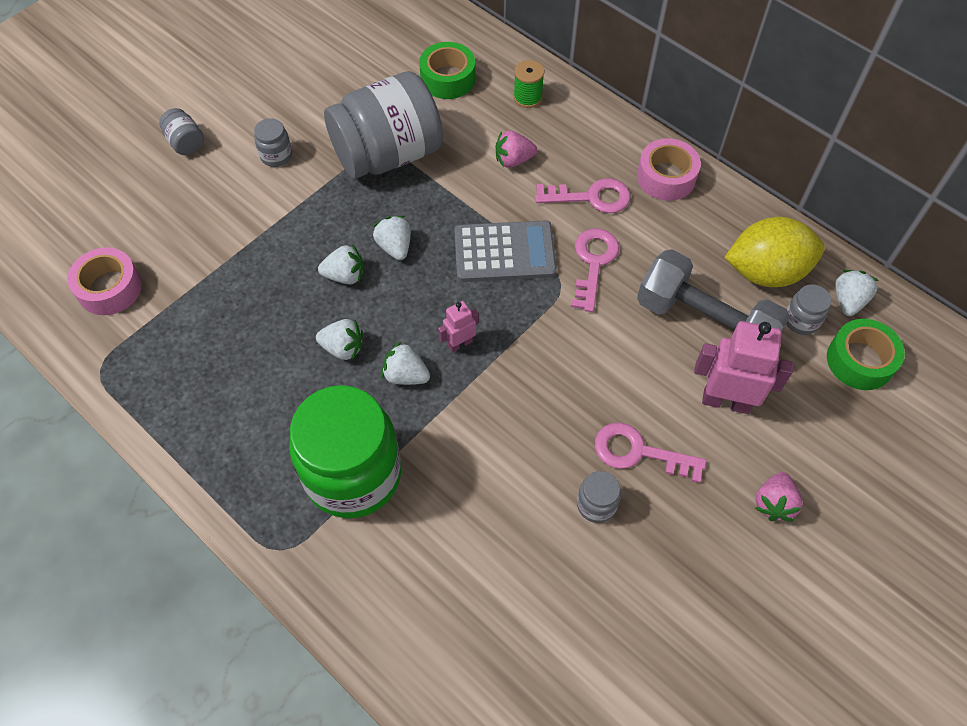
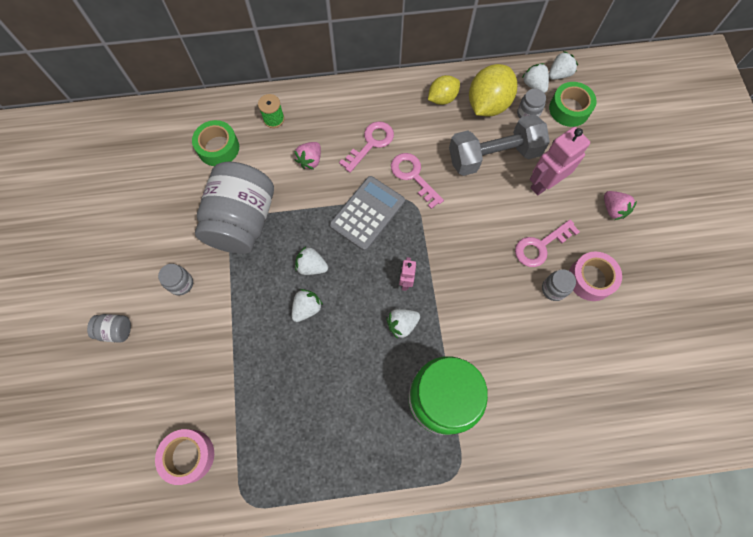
camera: 50 degrees left, 10 degrees up
white strawberry [316,319,363,361] -> white strawberry moved to [549,51,578,80]
pink tape [637,138,701,201] -> pink tape moved to [569,252,622,301]
none -> yellow lemon [428,75,460,105]

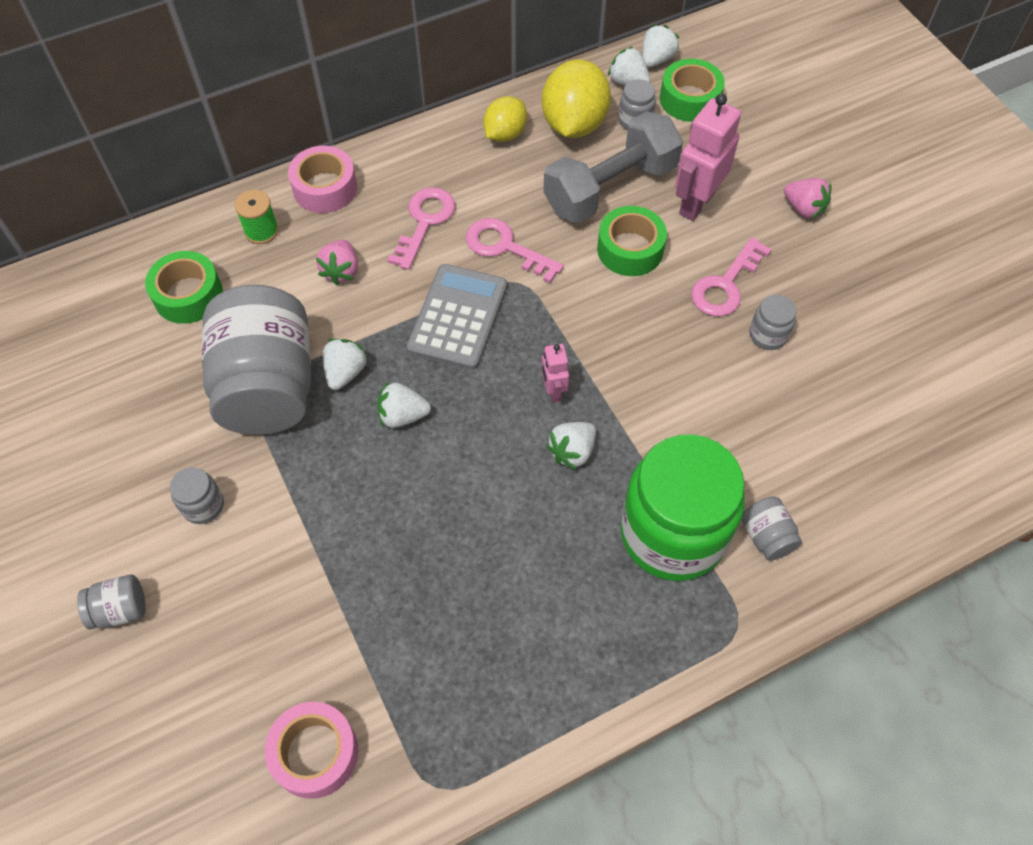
camera: 20 degrees left, 10 degrees down
white strawberry [292,289,323,322] -> white strawberry moved to [323,338,368,390]
pink tape [569,252,622,301] -> pink tape moved to [288,146,357,213]
none -> green tape [597,206,667,276]
none -> grey jar [741,497,802,561]

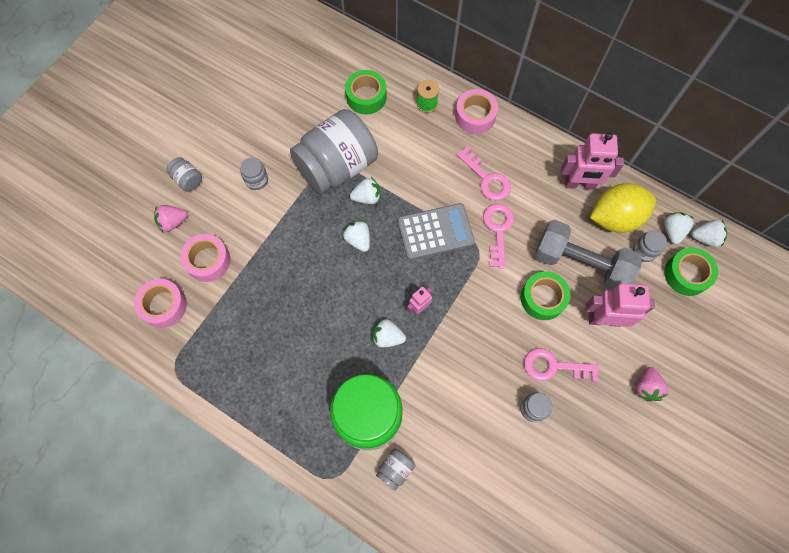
camera: 60 degrees right, 10 degrees up
pink strawberry [316,240,358,285] -> pink strawberry moved to [154,205,188,232]
pink key [387,187,455,270] -> pink key turned 60 degrees clockwise [456,146,511,200]
yellow lemon [483,96,527,142] -> pink robot [561,132,624,190]
none -> pink tape [180,234,230,282]

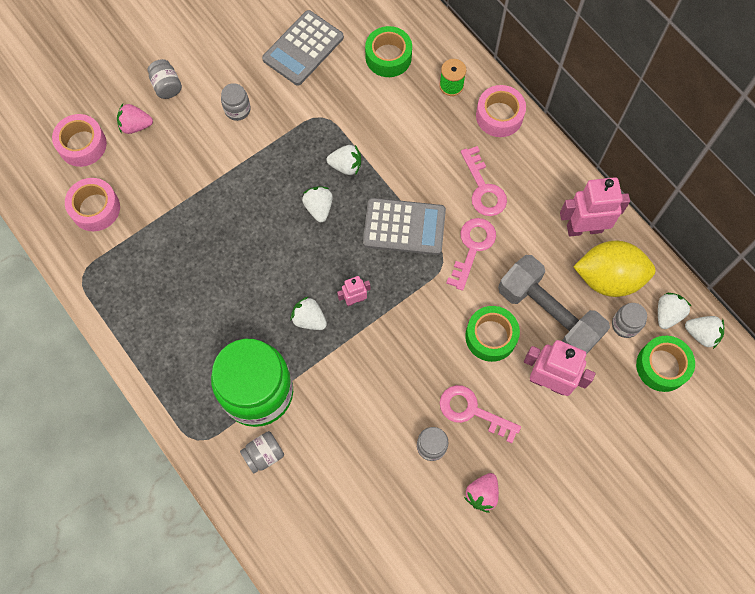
camera: 20 degrees right, 0 degrees up
pink tape [180,234,230,282] -> pink tape moved to [52,114,107,167]
grey jar [290,109,378,194] -> none
pink robot [561,132,624,190] -> pink robot turned 150 degrees clockwise [560,177,630,236]
pink strawberry [636,367,668,401] -> pink strawberry moved to [464,473,499,513]
none -> grey calculator [262,10,344,86]

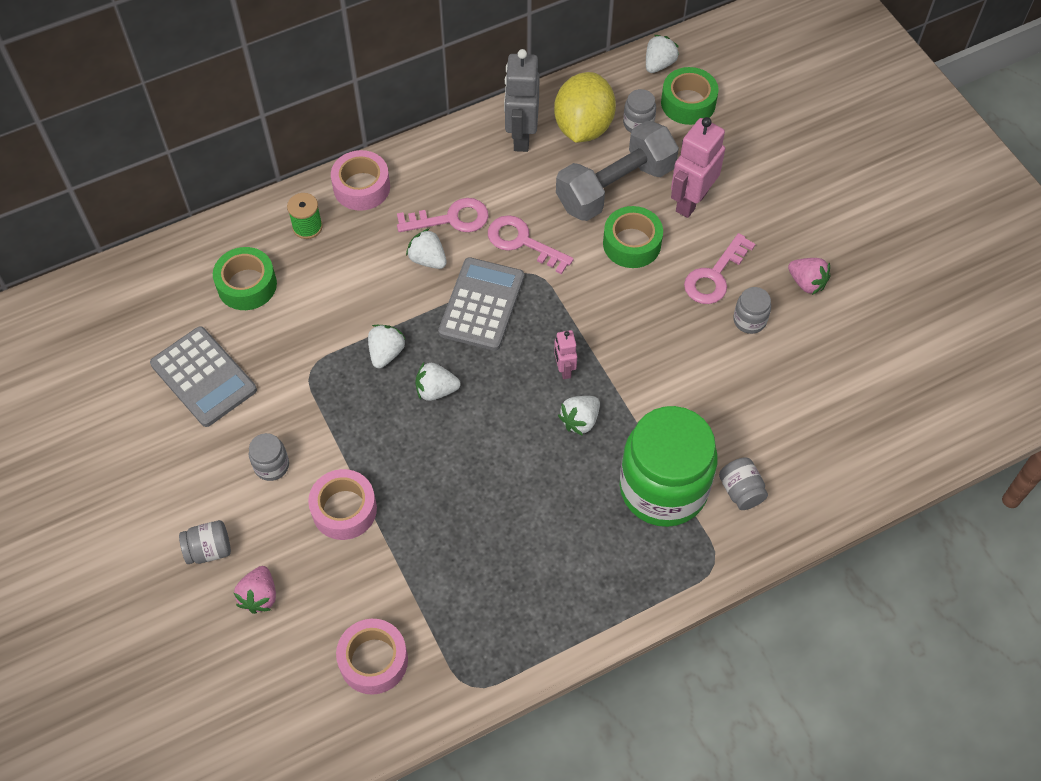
camera: 80 degrees left, 10 degrees down
pink tape [52,114,107,167] -> pink tape moved to [308,469,377,540]
pink robot [560,177,630,236] -> grey robot [504,49,540,152]
white strawberry [658,293,691,329] -> white strawberry moved to [406,228,447,269]

